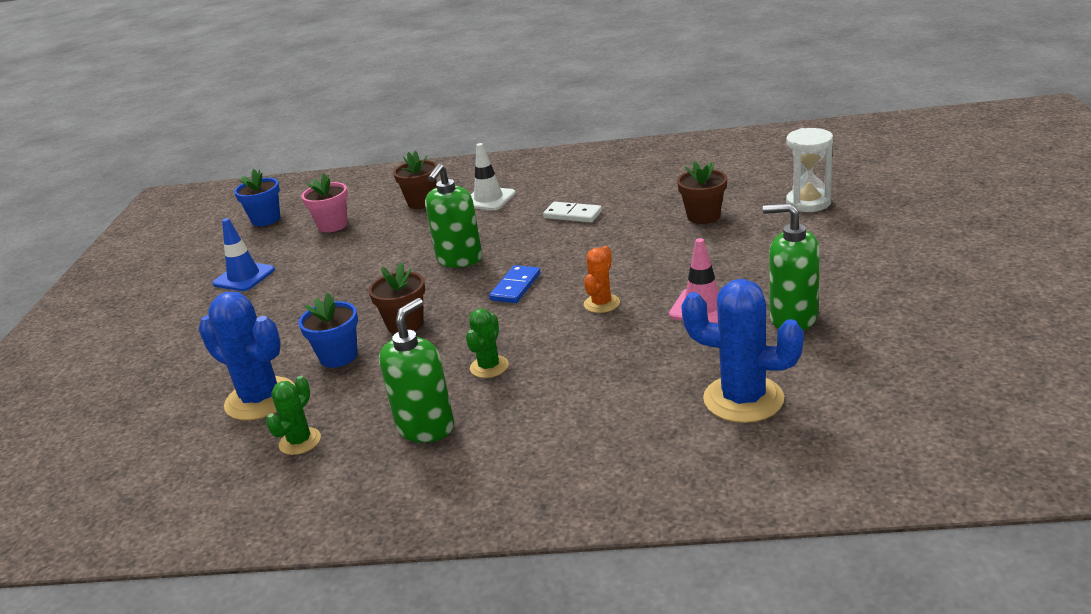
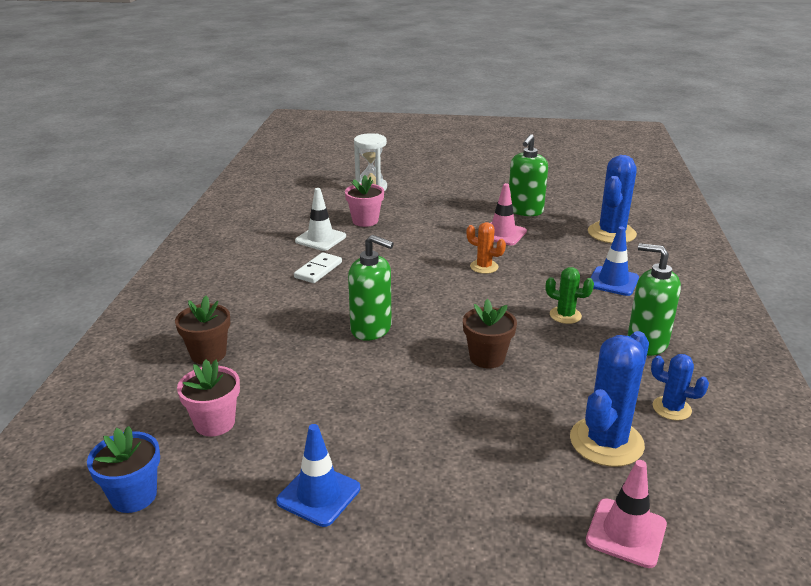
camera: 90 degrees left, 0 degrees up
green cactus [266,376,321,455] -> blue cactus [651,354,709,421]
blue flower pot [298,293,358,368] -> none
white traffic cone [471,143,516,210] -> white traffic cone moved to [295,188,346,251]
blue domino [489,265,540,303] -> none
brown flower pot [677,161,727,224] -> pink flower pot [345,175,384,227]
none -> pink traffic cone [586,460,667,568]
none -> blue traffic cone [590,226,639,296]

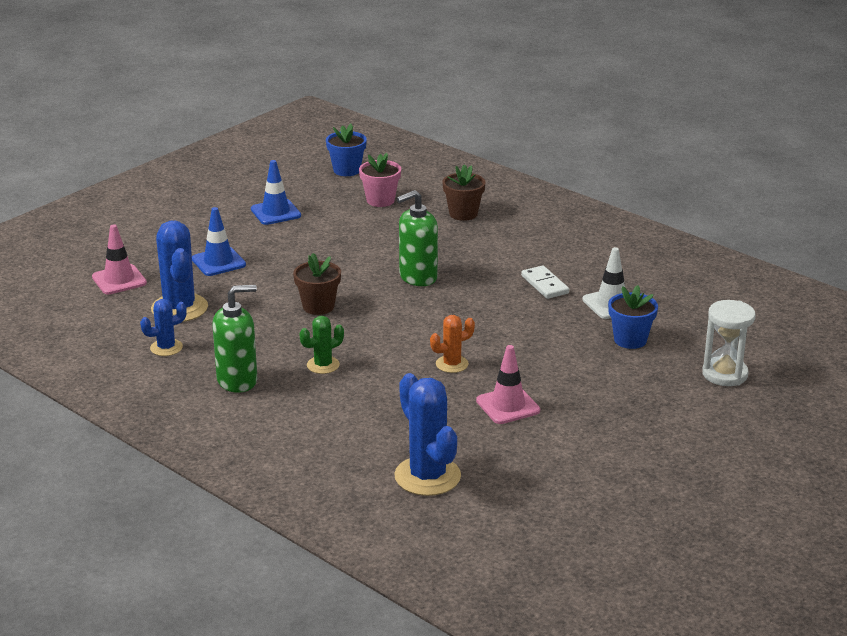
camera: 125 degrees right, 0 degrees up
pink flower pot [345,175,384,227] -> blue flower pot [608,285,658,349]
green soap dispenser [509,134,548,216] -> none
blue traffic cone [590,226,639,296] -> blue traffic cone moved to [192,207,246,276]

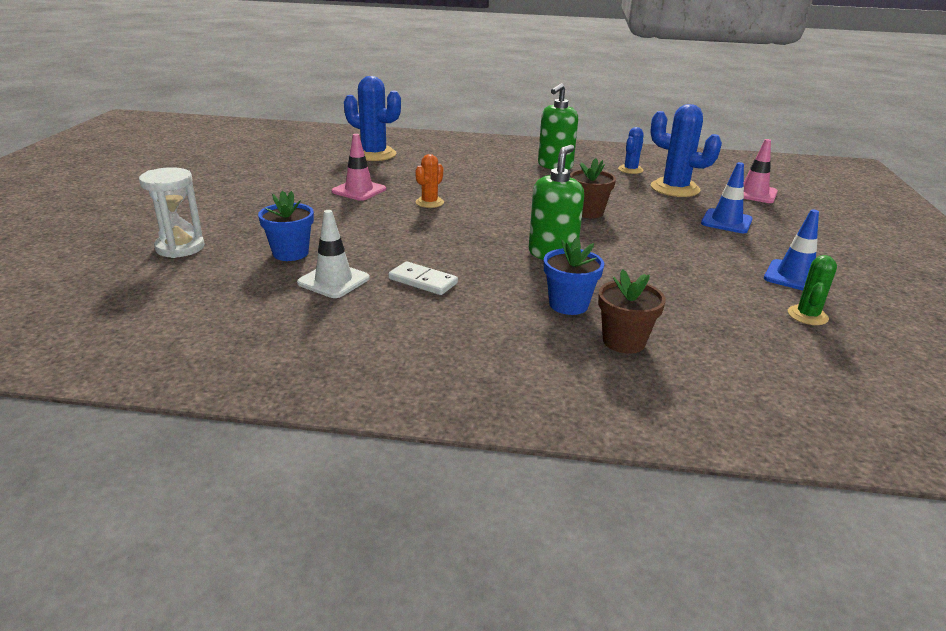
camera: 145 degrees right, 0 degrees up
green cactus [300,316,344,374] -> green cactus moved to [788,255,837,325]
blue flower pot [326,124,367,176] -> blue flower pot moved to [544,237,604,315]
pink flower pot [359,153,401,207] -> none

